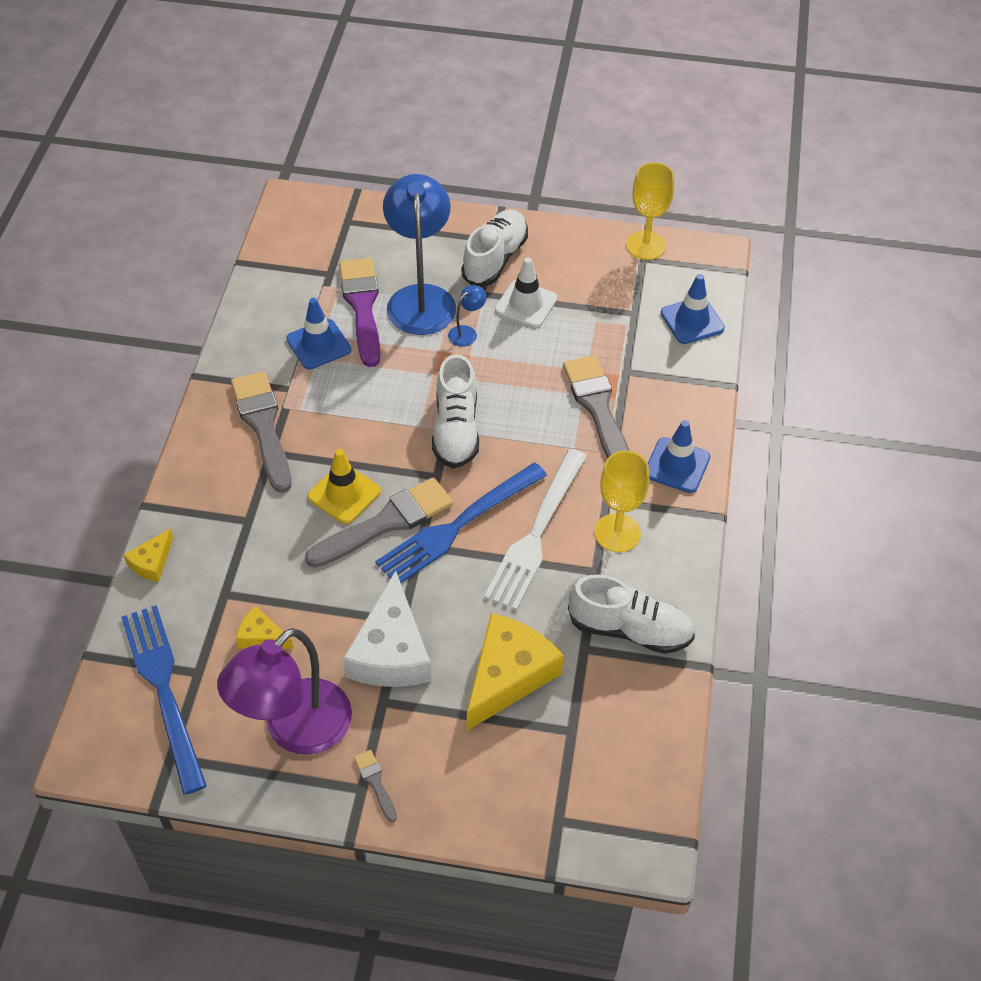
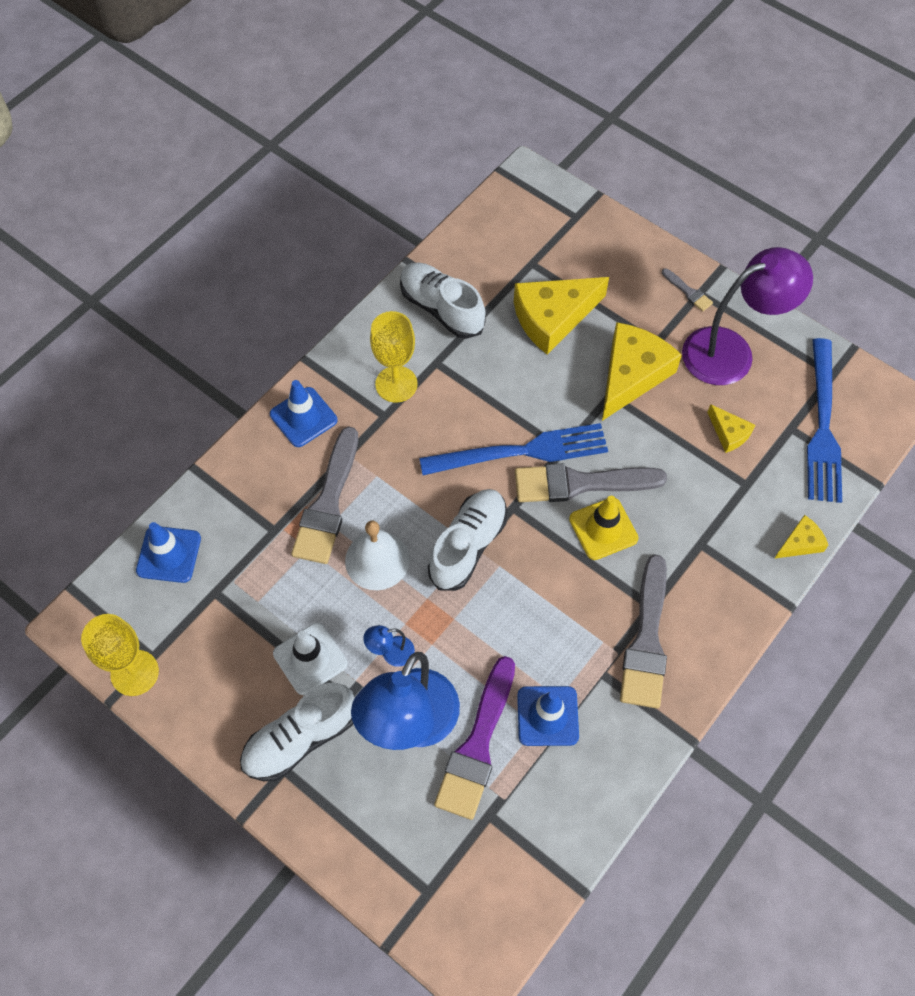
camera: 150 degrees left, 10 degrees up
white cheese [343,571,431,687] -> yellow cheese [602,322,682,421]
grey brush [354,750,397,822] -> grey brush turned 45 degrees counterclockwise [662,268,713,311]
white fork [484,449,587,610] -> none
none -> white bell [345,521,410,590]

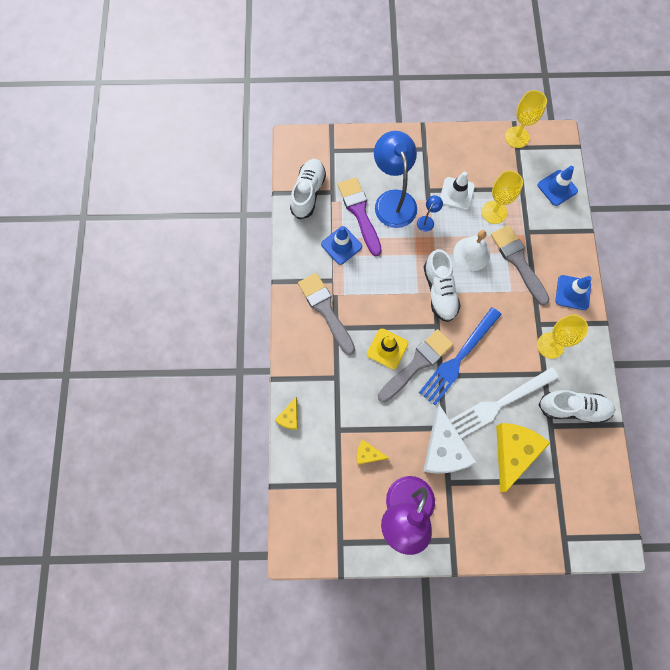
camera: 140 degrees right, 10 degrees up
white shoe [240,683,355,781] -> white shoe moved to [290,159,326,219]
yellow cheese [602,322,682,421] -> white cheese [423,405,477,473]
grey brush [662,268,713,311] -> none
blue fork [807,338,842,503] -> none
none -> white fork [450,367,559,438]
none -> yellow goblet [481,170,523,224]

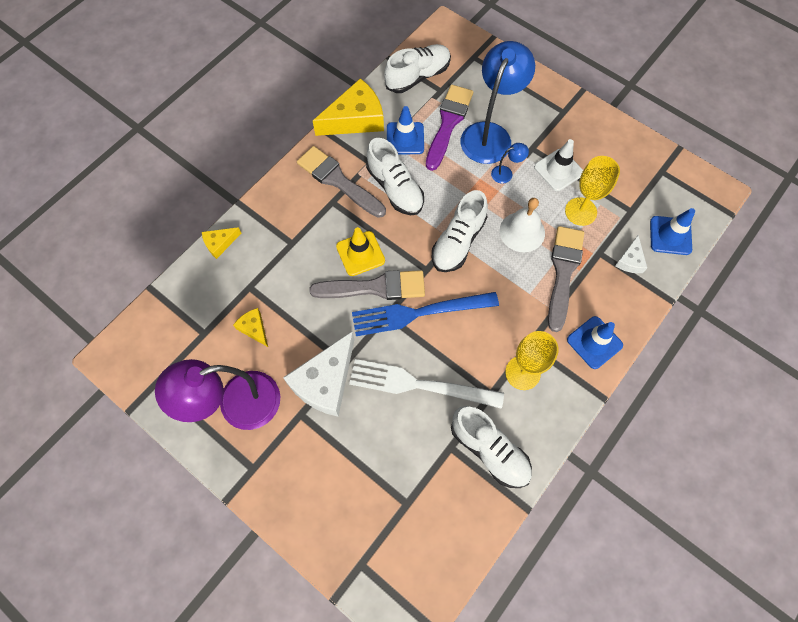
camera: 40 degrees right, 5 degrees down
grey brush [298,273,355,355] -> grey brush turned 60 degrees counterclockwise [297,146,386,218]
yellow cheese [496,423,550,492] -> yellow cheese moved to [313,78,384,136]
yellow goblet [505,90,547,148] -> none
none -> white shoe [366,138,424,215]
none -> white cheese [615,235,647,273]

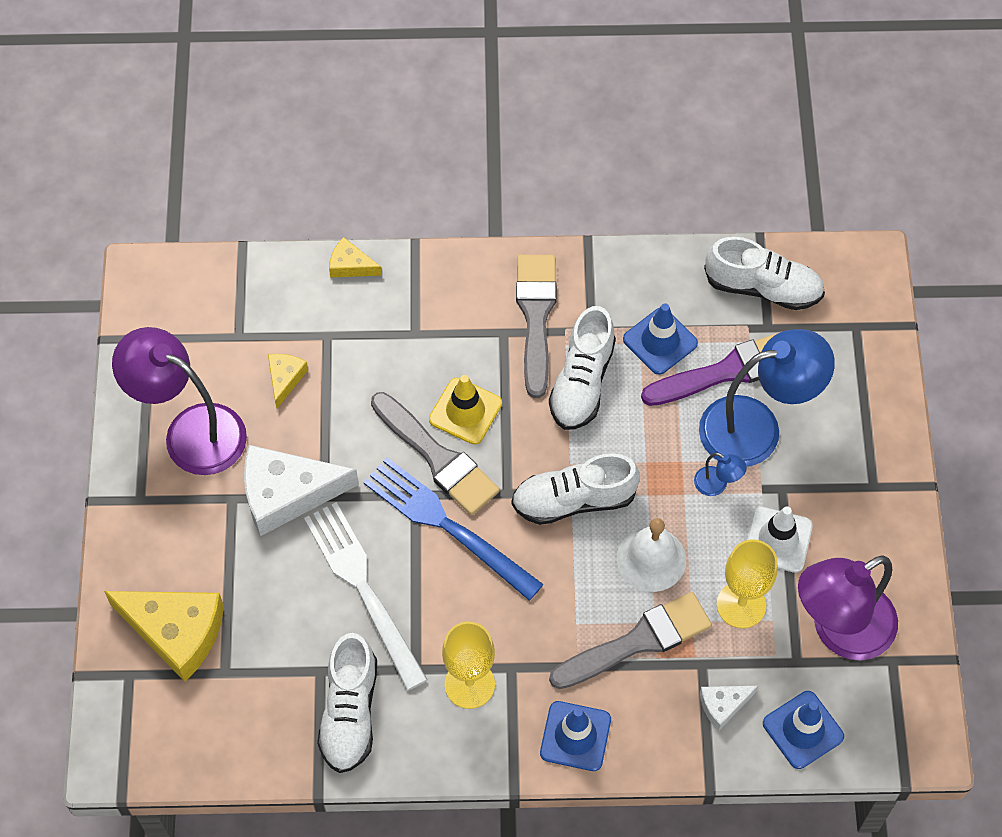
camera: 50 degrees right, 5 degrees down
yellow cheese [313,78,384,136] -> yellow cheese moved to [104,591,224,682]
none -> purple lamp [798,555,898,660]

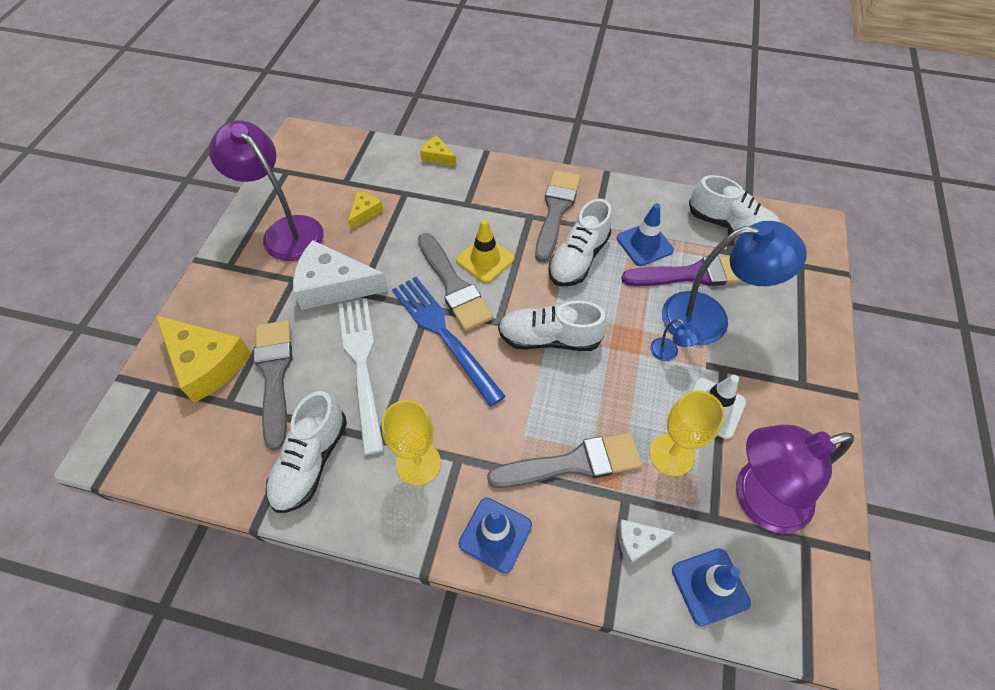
camera: 15 degrees right, 5 degrees down
white bell [617,518,686,592] -> none
none -> grey brush [254,320,292,450]

